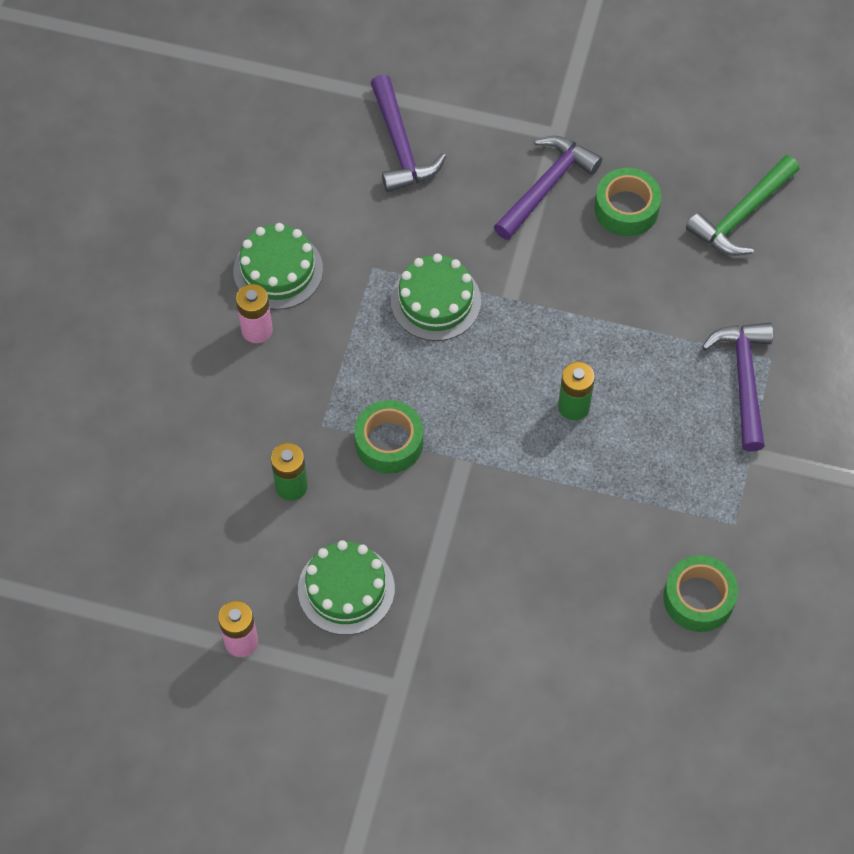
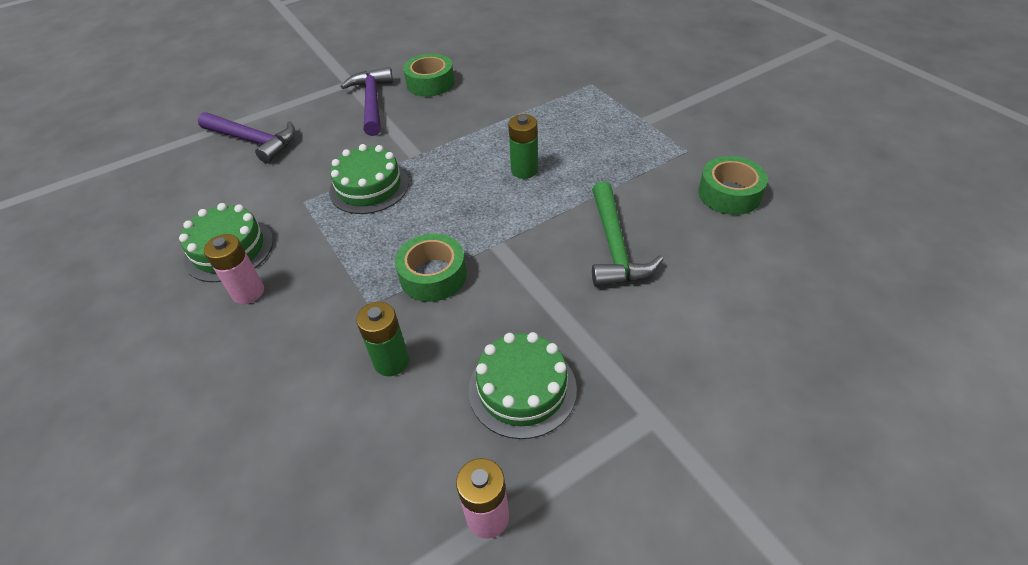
camera: 45 degrees left, 15 degrees down
green hammer [686,155,800,256] -> green hammer moved to [592,181,663,287]
purple hammer [702,323,773,451] -> none

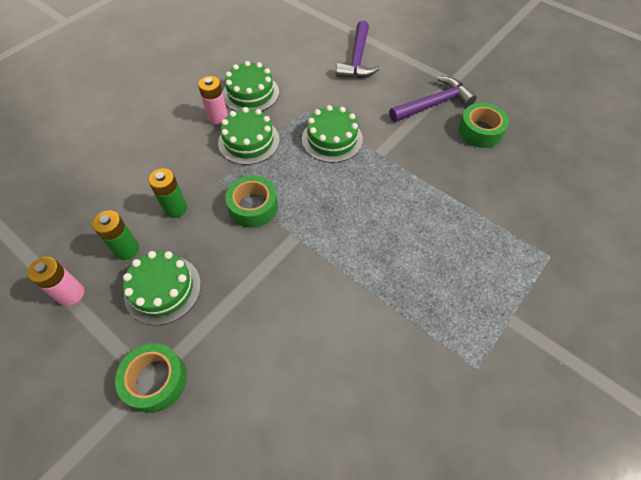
camera: 70 degrees right, 10 degrees up
green battery [508,114,538,179] -> green battery moved to [92,210,139,260]
green hammer [592,181,663,287] -> none
green tape [698,156,768,215] -> green tape moved to [115,343,187,413]
none -> green cake [218,107,279,165]

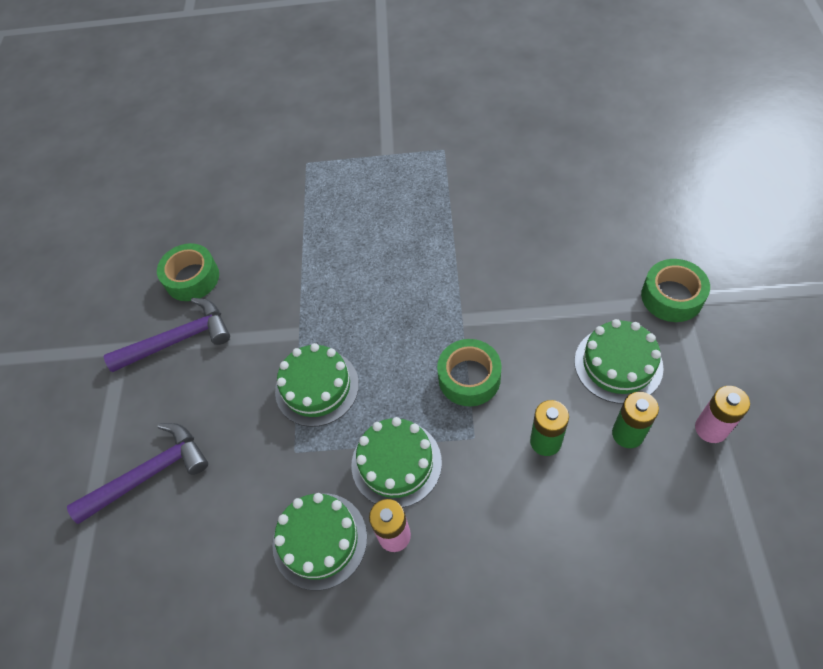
camera: 125 degrees left, 0 degrees up
purple hammer [389,76,477,122] -> purple hammer turned 135 degrees clockwise [104,298,230,372]

